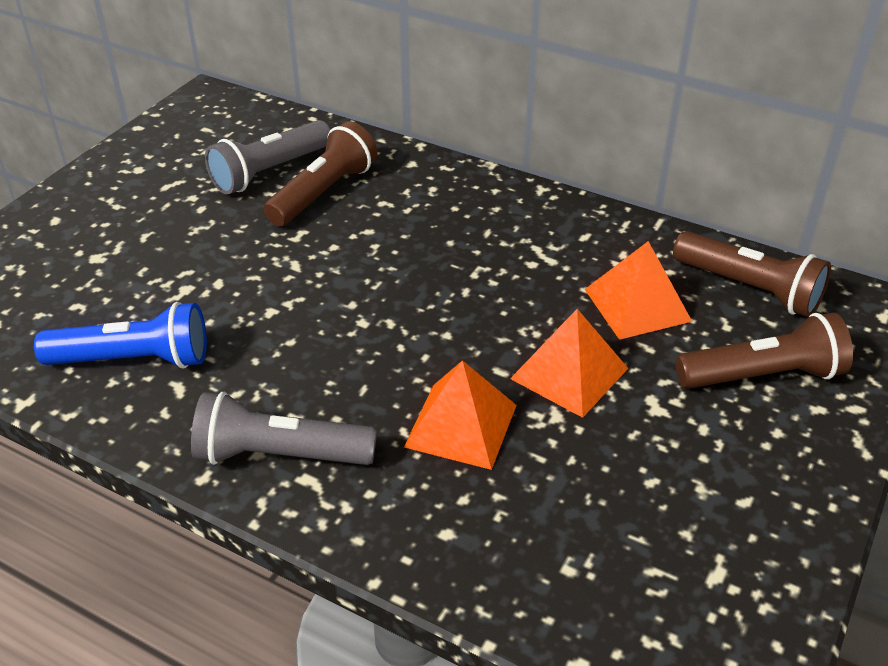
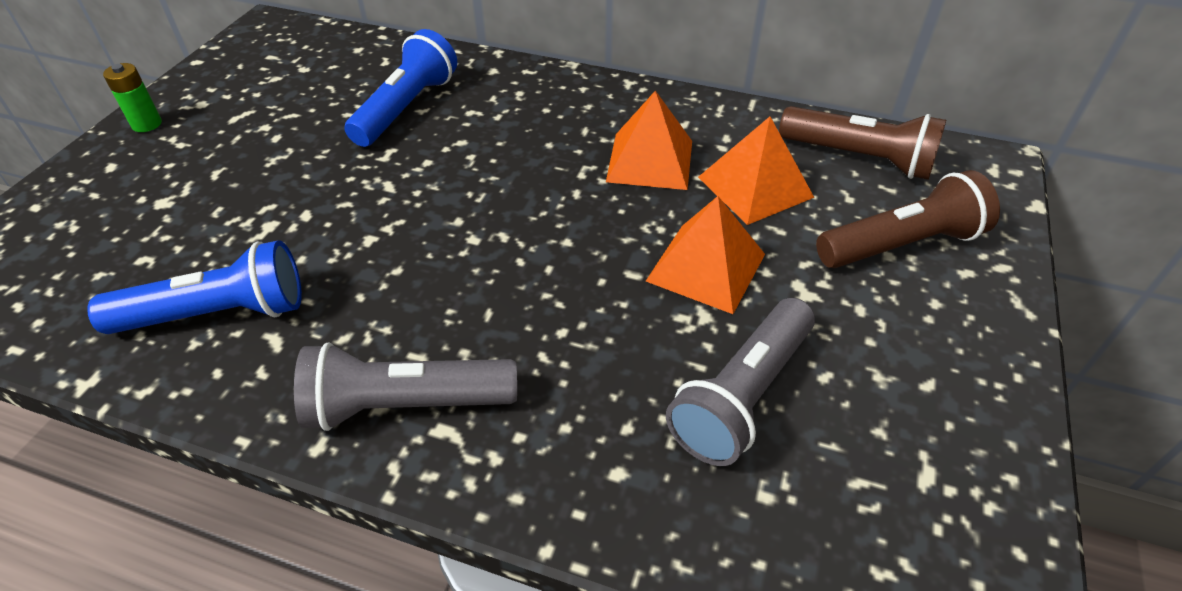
camera: 10 degrees left, 5 degrees up
grey flashlight [205,120,331,195] -> grey flashlight moved to [666,298,815,466]
brown flashlight [264,121,377,226] -> blue flashlight [344,29,457,147]
orange pyramid [404,360,517,470] -> orange pyramid moved to [606,91,692,190]
none -> green battery [103,63,162,132]

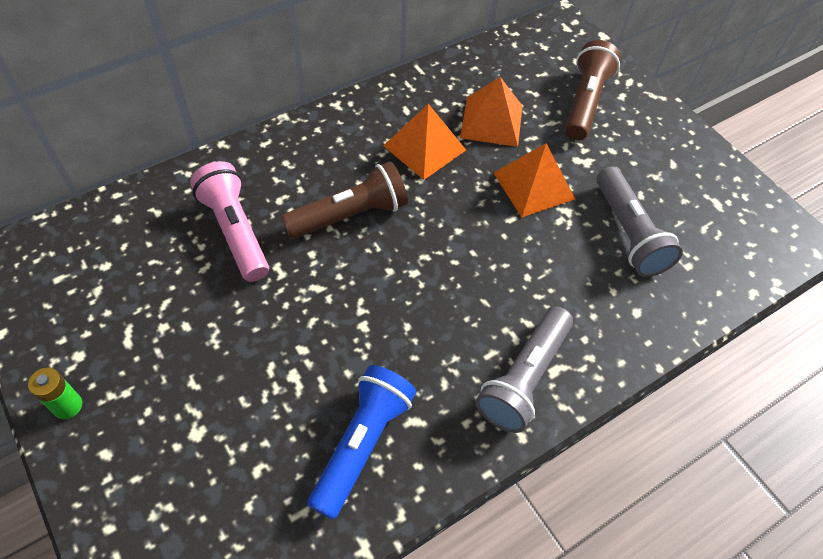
camera: 55 degrees left, 10 degrees up
blue flashlight [344,29,457,147] -> pink flashlight [190,161,269,282]
brown flashlight [779,106,946,180] -> brown flashlight moved to [282,162,408,239]

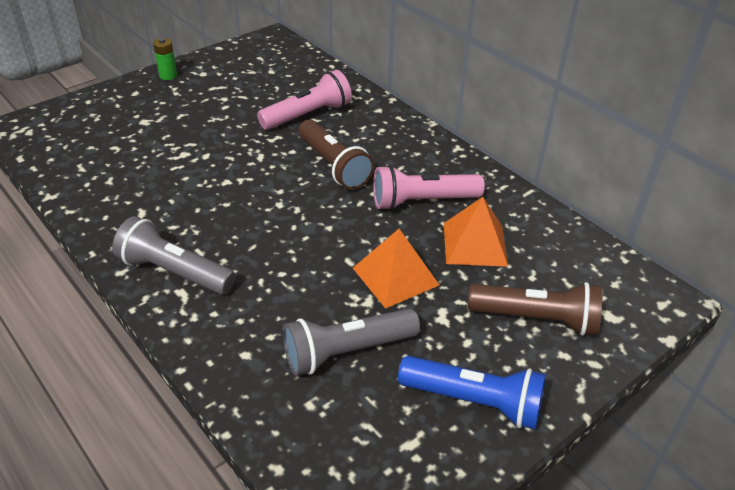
camera: 85 degrees right, 15 degrees down
blue flashlight [307,365,416,520] -> blue flashlight moved to [398,356,546,429]
orange pyramid [383,104,466,180] -> pink flashlight [373,165,485,210]

